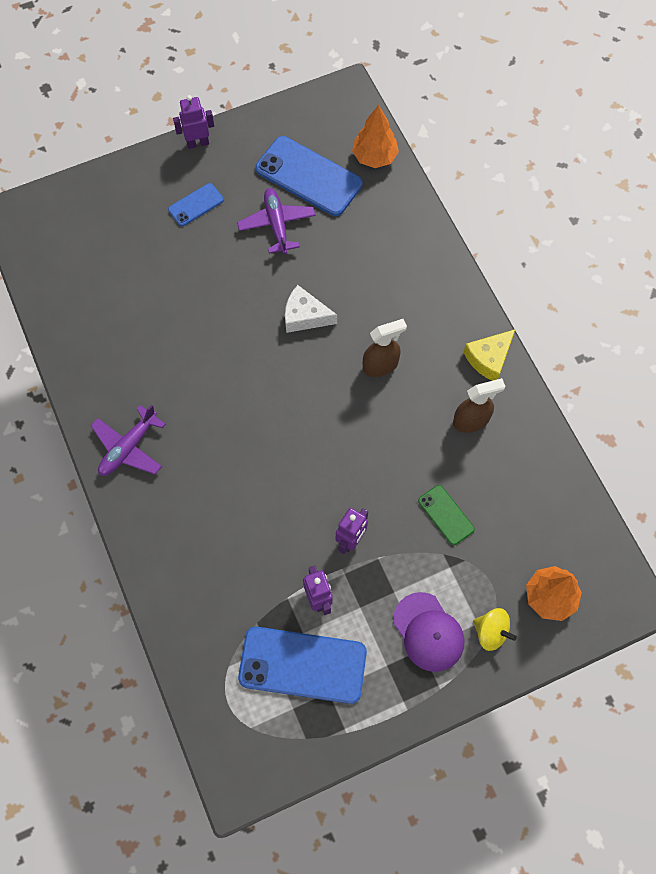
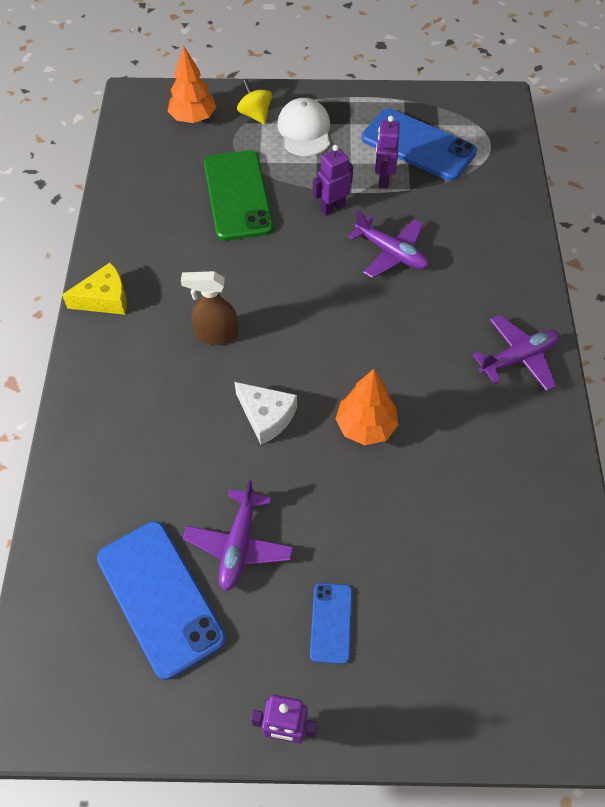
camera: 155 degrees left, 10 degrees down
blue phone [168,183,224,226] -> blue phone turned 75 degrees counterclockwise [310,583,353,664]
orange tree [352,105,399,168] -> orange tree moved to [335,369,398,445]
purple cap [393,592,464,672] -> white cap [277,98,330,156]
green phone [418,485,475,545] -> green phone [204,150,274,241], size x1.95
brown spray bottle [453,378,506,433] -> none
none -> purple plane [348,210,429,278]

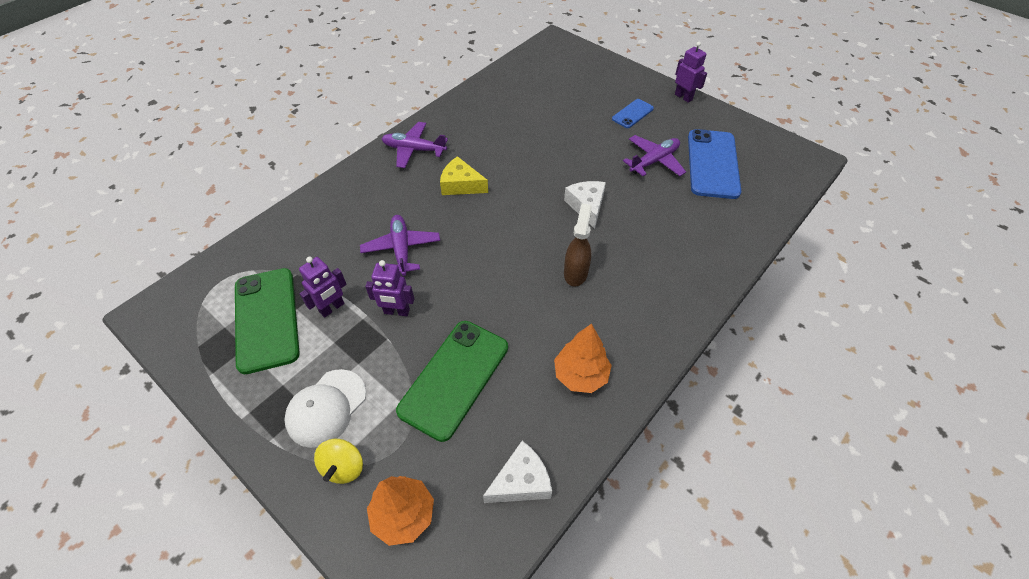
camera: 140 degrees left, 5 degrees down
yellow cheese [62,262,127,315] -> yellow cheese moved to [440,156,488,195]
brown spray bottle [181,271,238,345] -> brown spray bottle turned 120 degrees counterclockwise [564,203,592,286]
orange tree [335,369,398,445] -> orange tree moved to [554,324,612,393]
blue phone [362,108,477,181] -> green phone [235,268,300,374]
none -> white cheese [483,441,552,503]

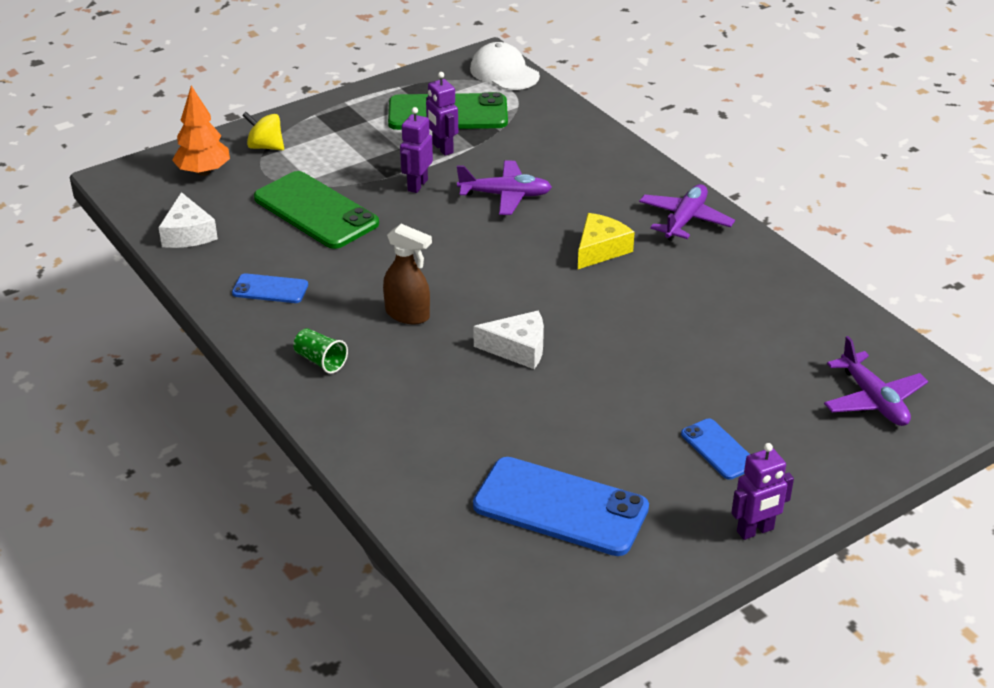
camera: 105 degrees right, 15 degrees down
white cap [284,369,366,448] -> white cap moved to [470,42,540,90]
orange tree [554,324,612,393] -> blue phone [232,273,308,303]
purple plane [623,135,686,176] -> purple plane moved to [824,336,928,426]
none -> green cup [293,328,348,374]

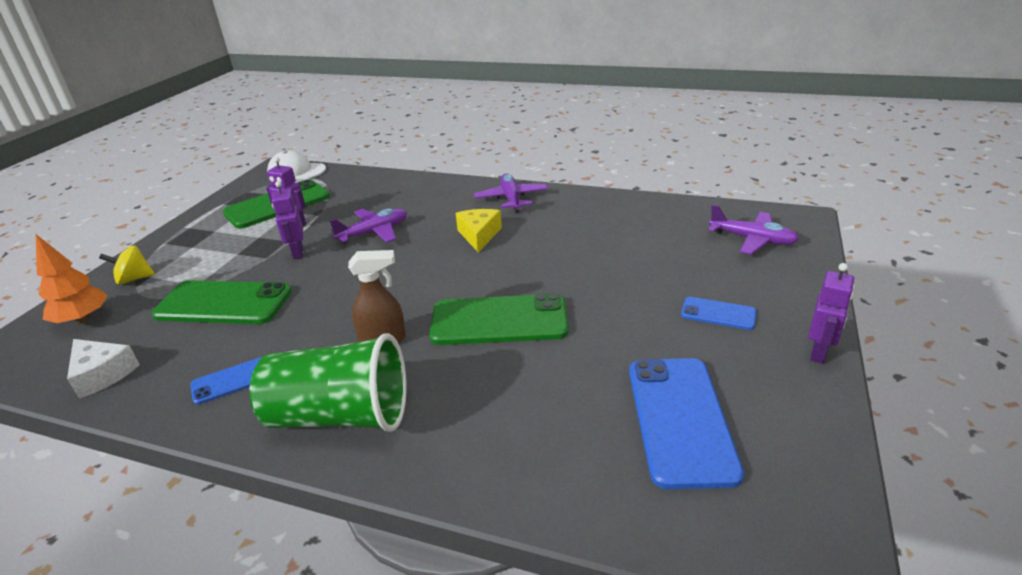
camera: 35 degrees left, 5 degrees down
green cup [293,328,348,374] -> green cup [249,333,406,432], size x2.45
white cheese [473,311,544,369] -> green phone [430,293,568,345]
blue phone [473,457,649,556] -> blue phone turned 75 degrees counterclockwise [629,358,744,489]

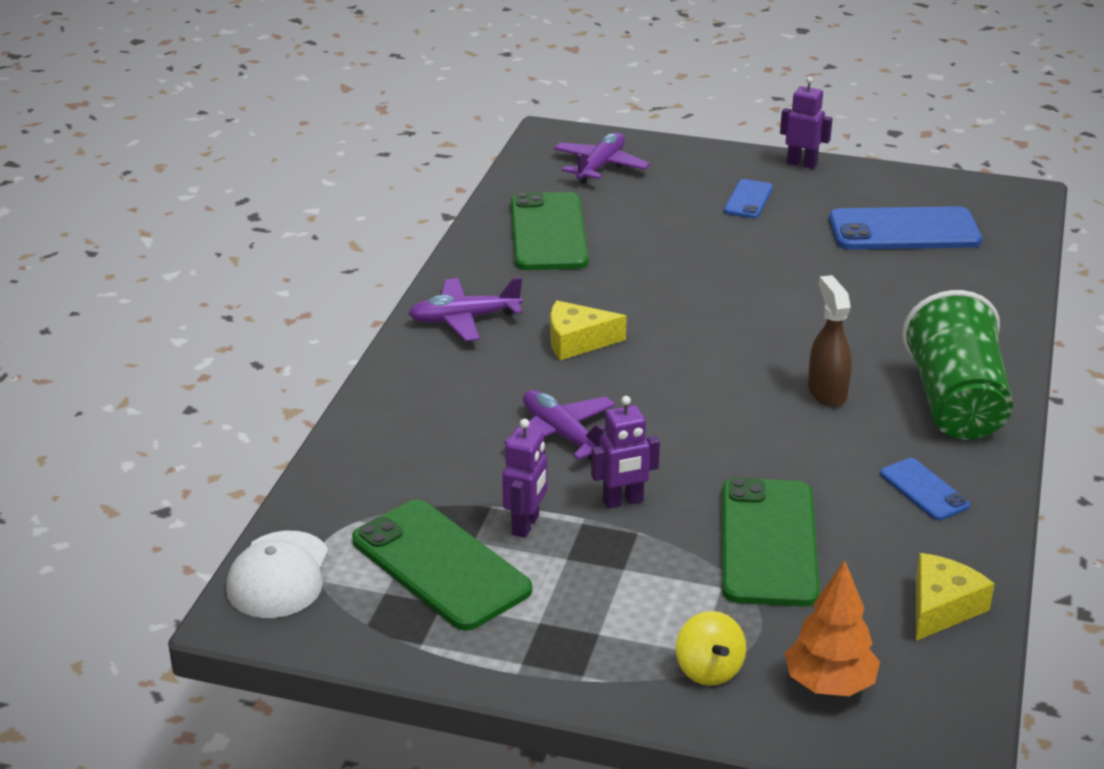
camera: 95 degrees left, 0 degrees up
white cheese [67,339,140,399] -> yellow cheese [916,553,995,641]
green phone [430,293,568,345] -> green phone moved to [511,192,589,270]

